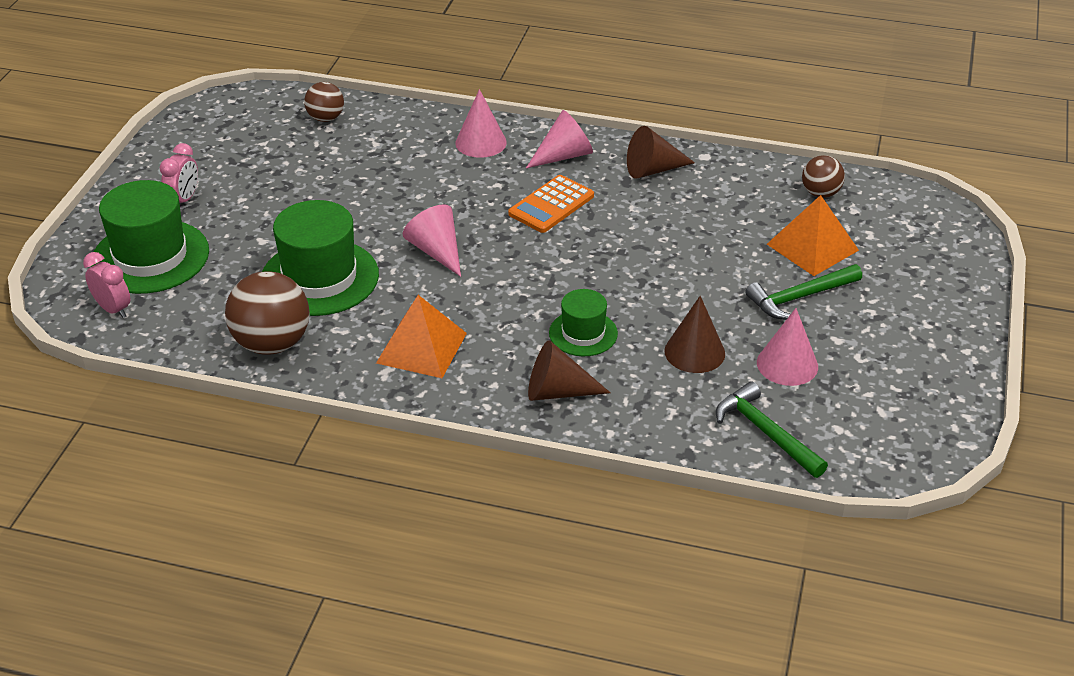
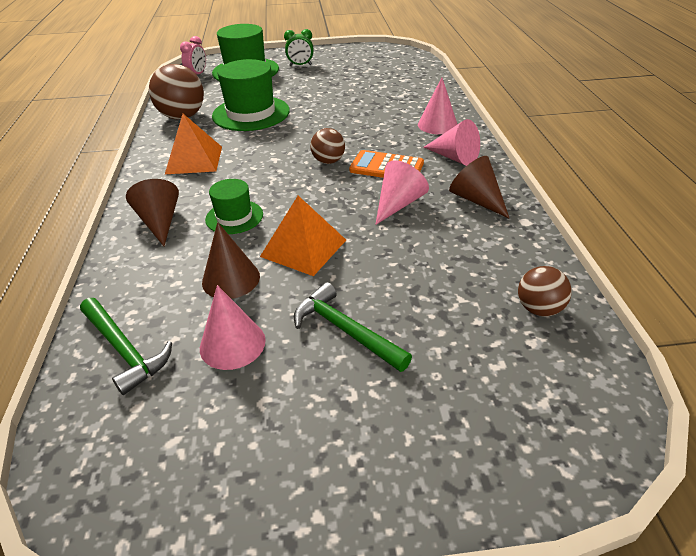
camera: 70 degrees right, 0 degrees up
pink clock [160,143,198,203] -> green clock [284,29,313,66]
brown ball [304,82,344,122] -> brown ball moved to [310,128,345,164]
pink cone [403,204,461,277] -> pink cone moved to [375,160,429,225]
green hammer [716,382,828,478] -> green hammer turned 105 degrees clockwise [80,298,172,395]
orange pyramid [767,195,859,276] -> orange pyramid moved to [260,196,346,276]

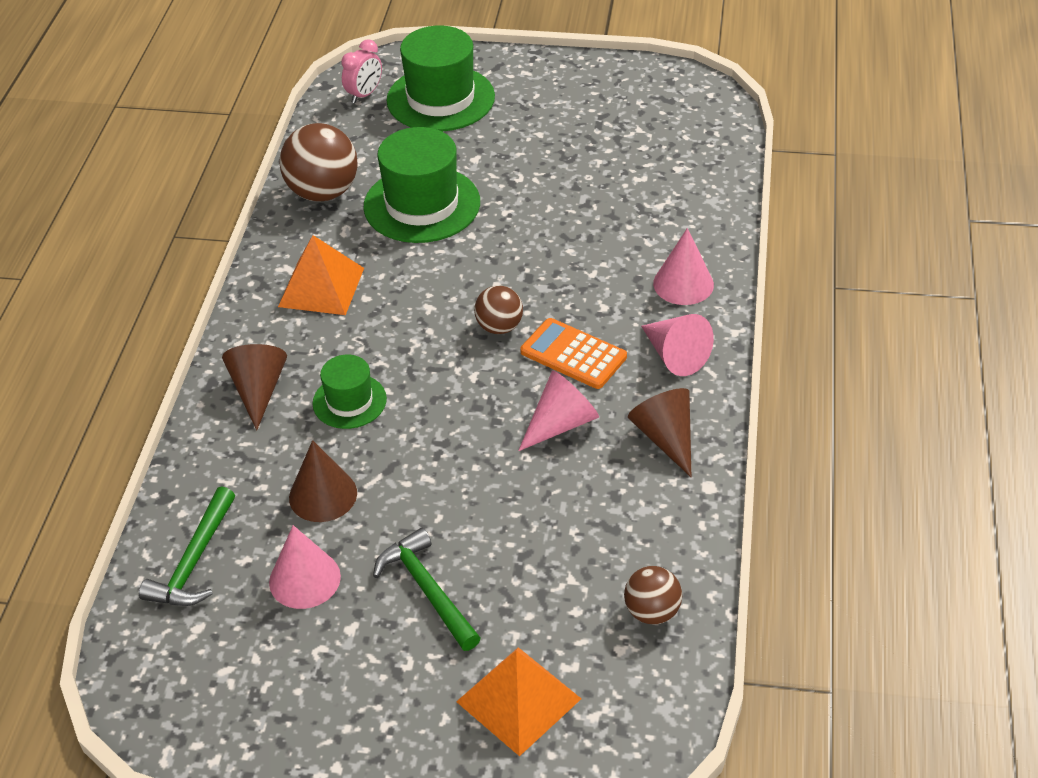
camera: 15 degrees right, 5 degrees up
green hammer [80,298,172,395] -> green hammer turned 45 degrees clockwise [139,486,235,606]
orange pyramid [260,196,346,276] -> orange pyramid moved to [456,647,581,756]
green clock [284,29,313,66] -> none

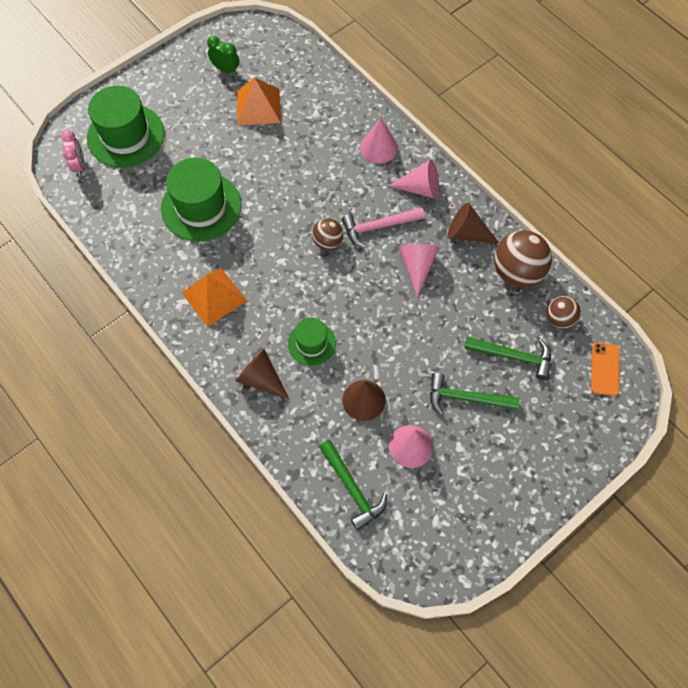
camera: 50 degrees left, 20 degrees up
brown ball [280,123,358,201] -> brown ball moved to [494,231,552,287]
orange pyramid [456,647,581,756] -> orange pyramid moved to [237,77,281,125]
orange calculator [520,318,627,389] -> pink hammer [342,207,425,248]
none -> green clock [207,36,239,75]
none -> green hammer [464,337,551,380]
none -> orange phone [591,342,620,396]

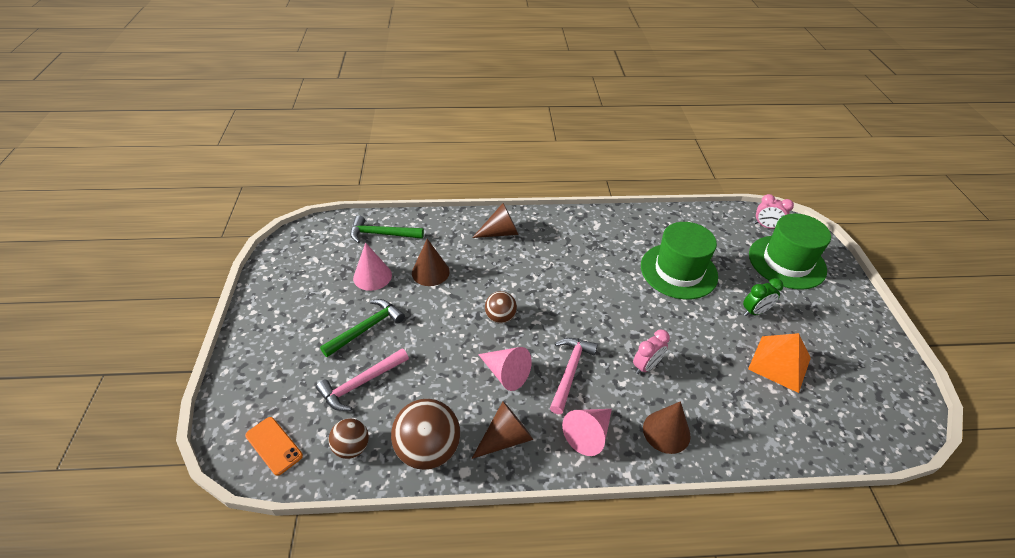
camera: 125 degrees right, 20 degrees down
orange pyramid [182,268,247,327] -> none
green clock [207,36,239,75] -> green clock moved to [743,278,783,316]
green hat [288,318,336,366] -> none
brown ball [312,218,343,250] -> brown ball moved to [485,291,517,323]
pink cone [360,118,398,163] -> brown cone [643,401,691,454]
green hammer [464,337,551,380] -> pink hammer [316,348,409,411]
none -> pink clock [633,330,670,374]

